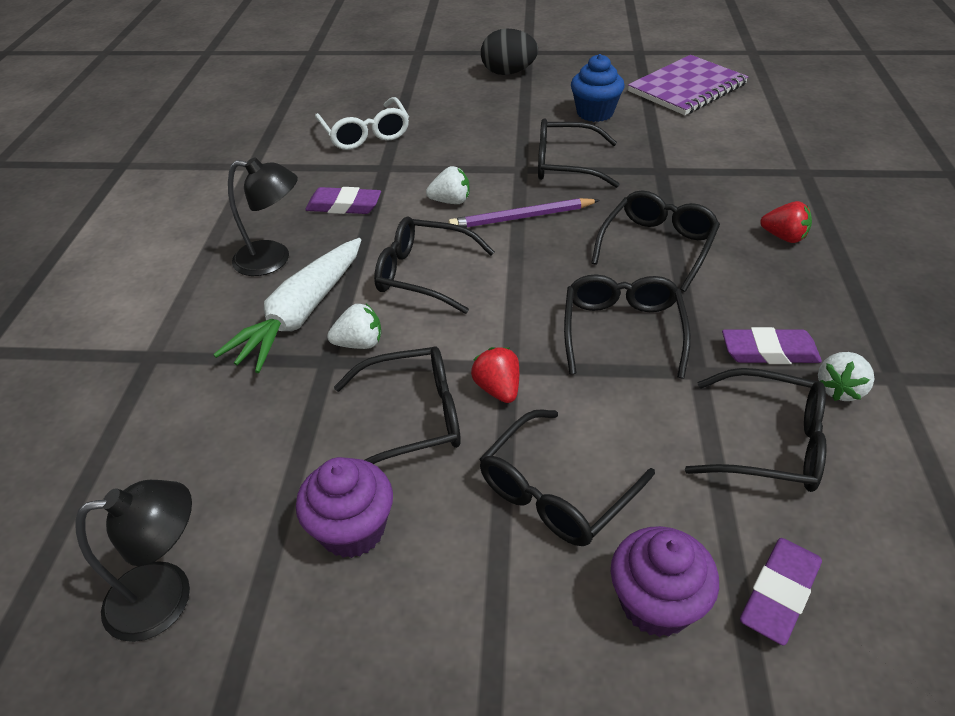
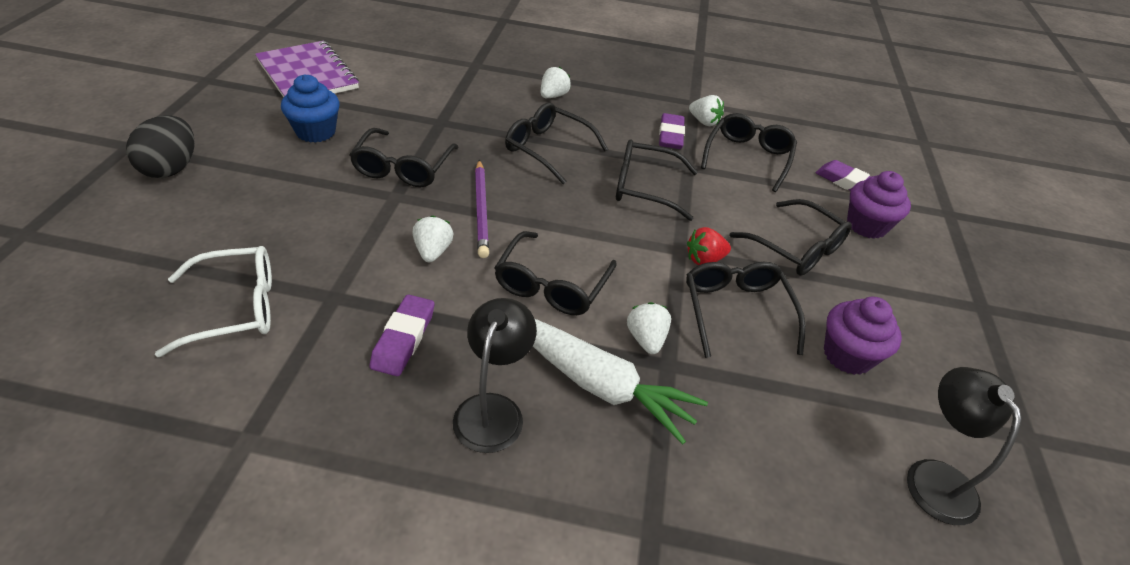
camera: 90 degrees left, 0 degrees up
red strawberry [760,201,812,243] -> white strawberry [541,66,571,98]

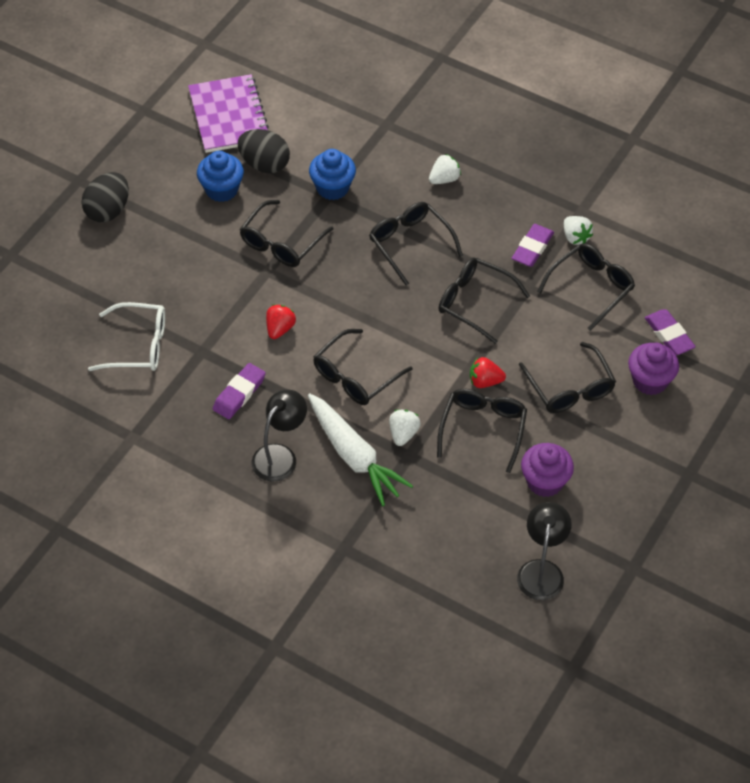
camera: 25 degrees right, 10 degrees up
white strawberry [413,216,453,262] -> red strawberry [266,304,296,339]
purple pencil [475,160,489,258] -> none
none -> black egg [238,129,290,173]
none -> blue cupcake [309,149,356,200]

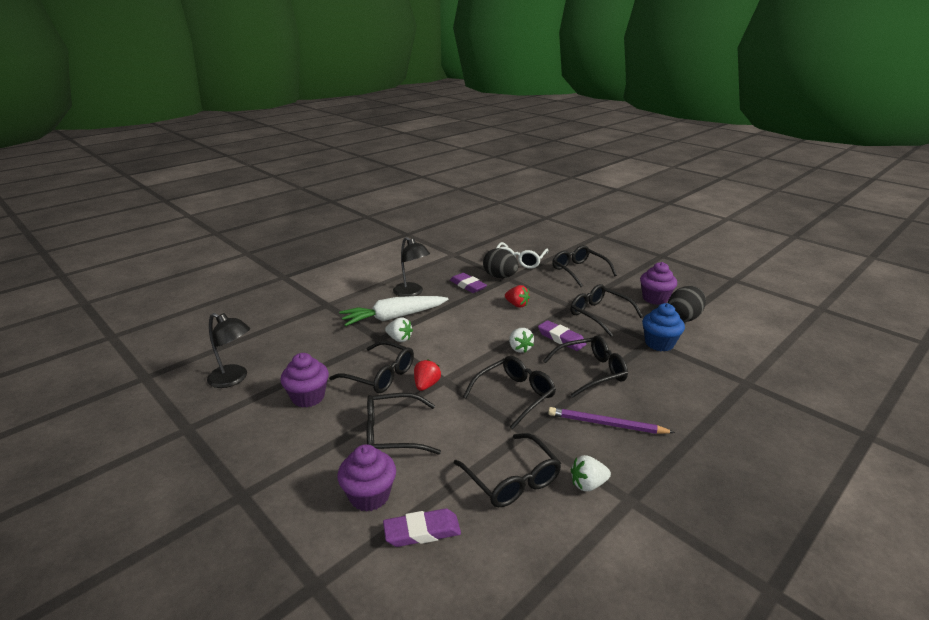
camera: 105 degrees right, 25 degrees down
black egg [81,172,129,222] -> black egg moved to [483,248,519,278]
purple notebook [188,74,269,153] -> none
blue cupcake [197,151,244,202] -> purple cupcake [640,262,677,305]
black glasses [313,329,412,405] -> black glasses moved to [552,245,617,287]
white strawberry [429,154,461,184] -> white strawberry moved to [509,328,534,353]
purple eraser [512,224,554,267] -> purple eraser moved to [538,320,586,351]
none -> purple pencil [548,407,675,434]

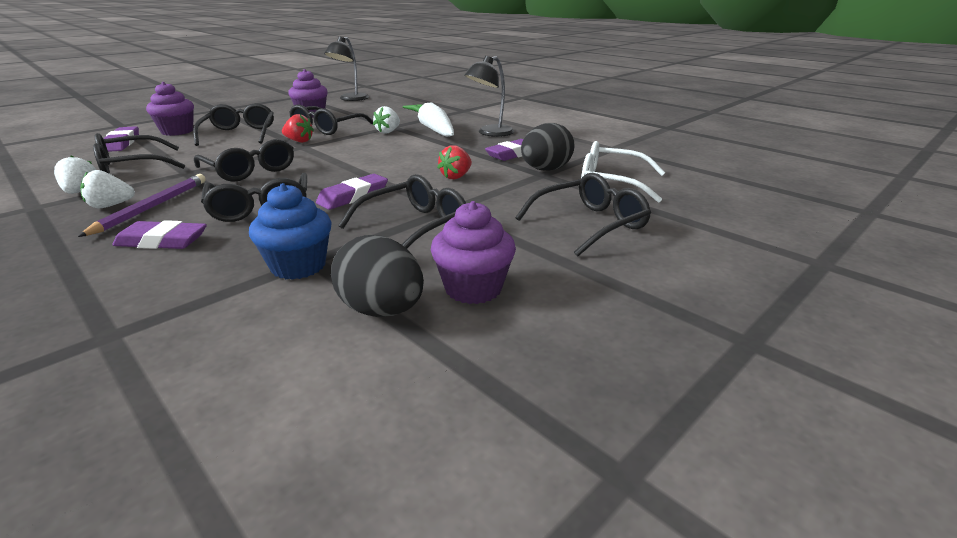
camera: 90 degrees right, 0 degrees up
white strawberry [509,328,534,353] -> white strawberry moved to [80,170,135,209]
none -> purple eraser [112,220,207,249]

